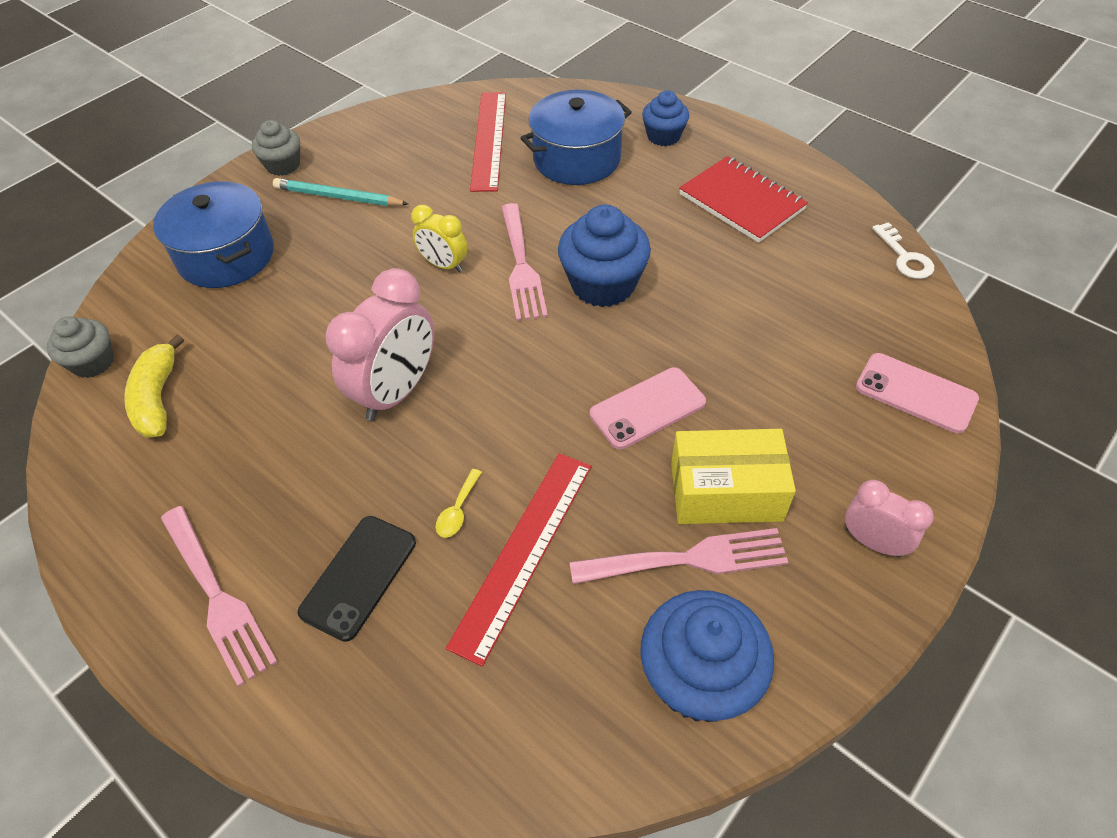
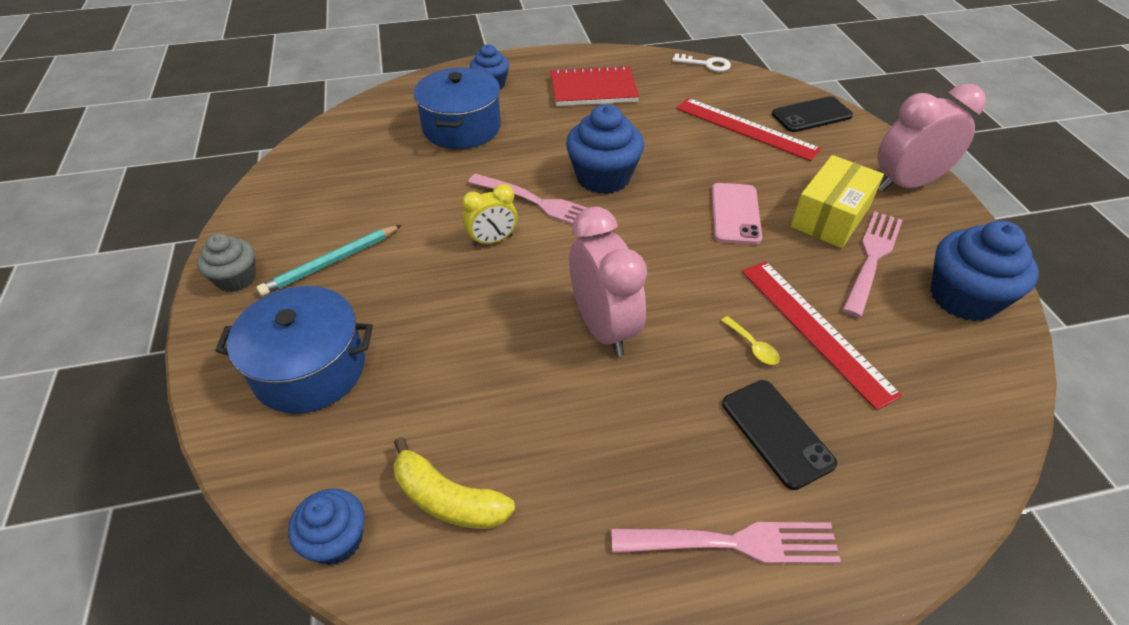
camera: 55 degrees left, 5 degrees down
grey cupcake [47,316,114,378] -> blue cupcake [288,488,365,565]
red ruler [470,92,506,192] -> red ruler moved to [676,98,821,161]
pink clock [845,480,934,557] -> pink clock [877,84,986,192], size x1.77
pink phone [856,353,979,433] -> black phone [772,96,853,132]

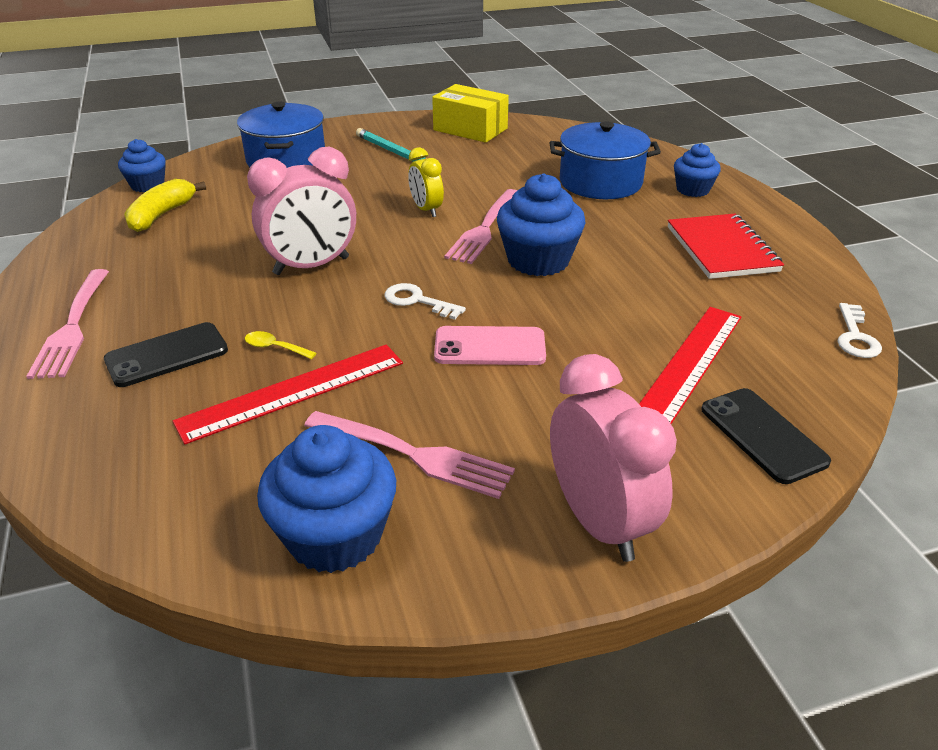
camera: 85 degrees right, 10 degrees down
grey cupcake [197,234,256,292] -> none
yellow spoon [721,316,780,365] -> yellow spoon turned 60 degrees clockwise [245,331,316,359]
yellow box [791,155,884,248] -> yellow box moved to [432,84,509,143]
none -> white key [385,283,466,320]

